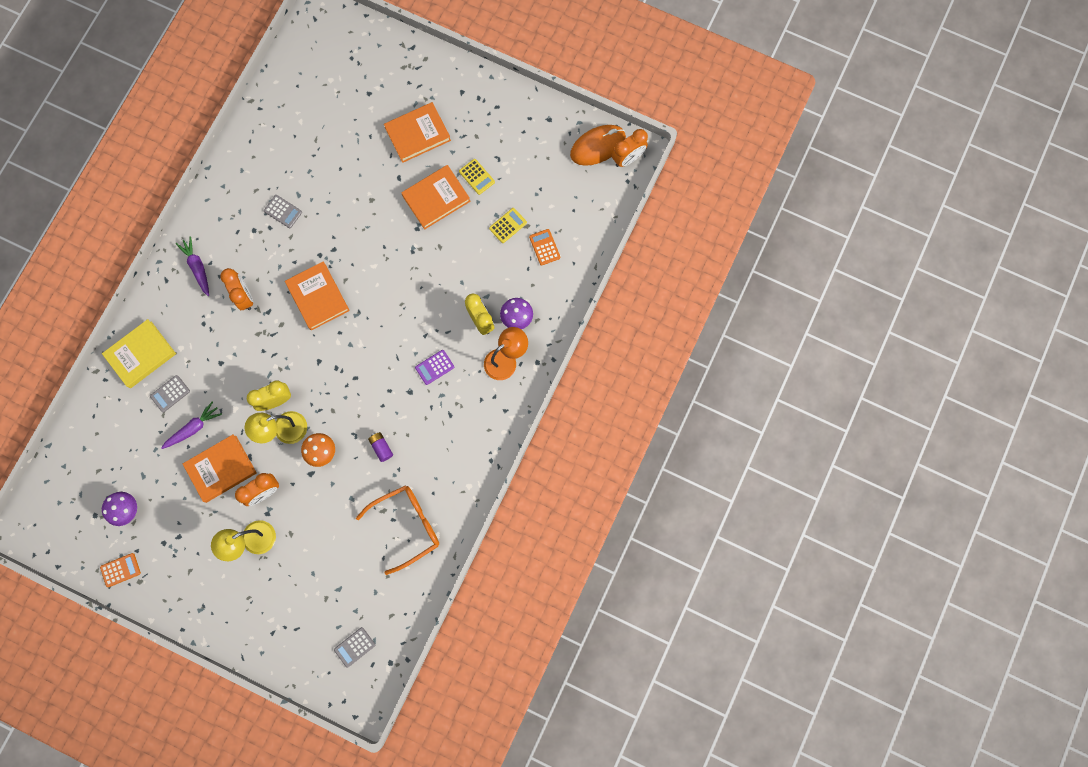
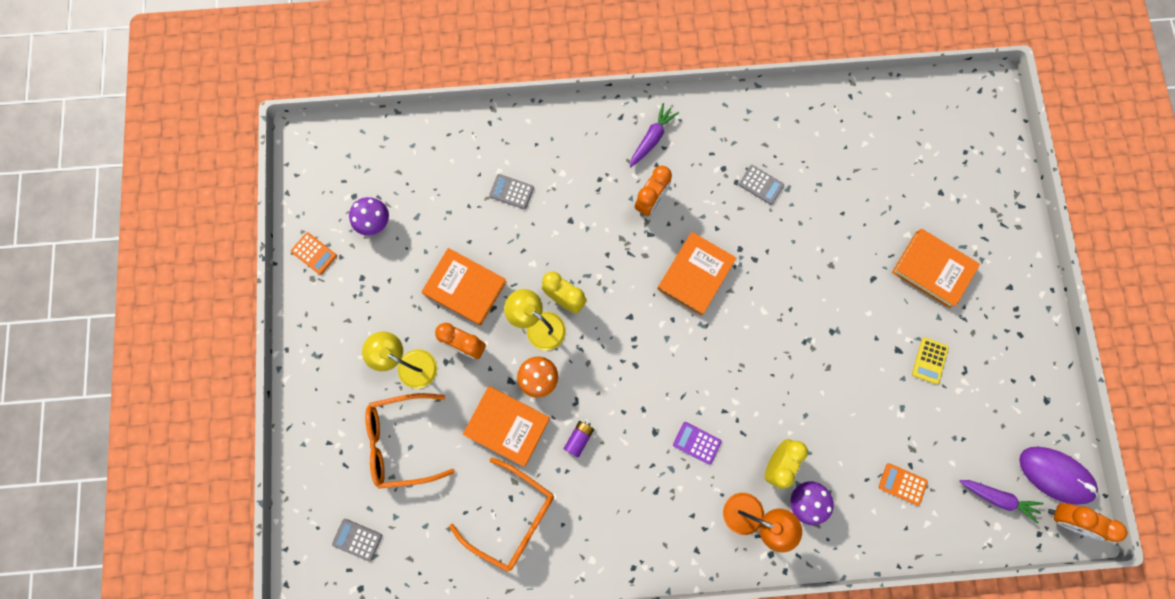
camera: 60 degrees right, 0 degrees up
yellow book [102,319,176,388] -> none
purple carrot [161,401,222,449] -> purple carrot moved to [959,480,1044,524]
grey calculator [264,195,302,228] -> grey calculator turned 60 degrees counterclockwise [739,165,784,205]
orange book [401,165,470,229] -> orange book moved to [463,386,550,467]
yellow calculator [489,208,527,243] -> none
orange calculator [529,229,560,266] -> orange calculator turned 105 degrees counterclockwise [879,463,928,506]
orange mouse [570,125,626,166] -> purple mouse [1019,447,1098,505]
none -> orange glasses [365,393,455,489]

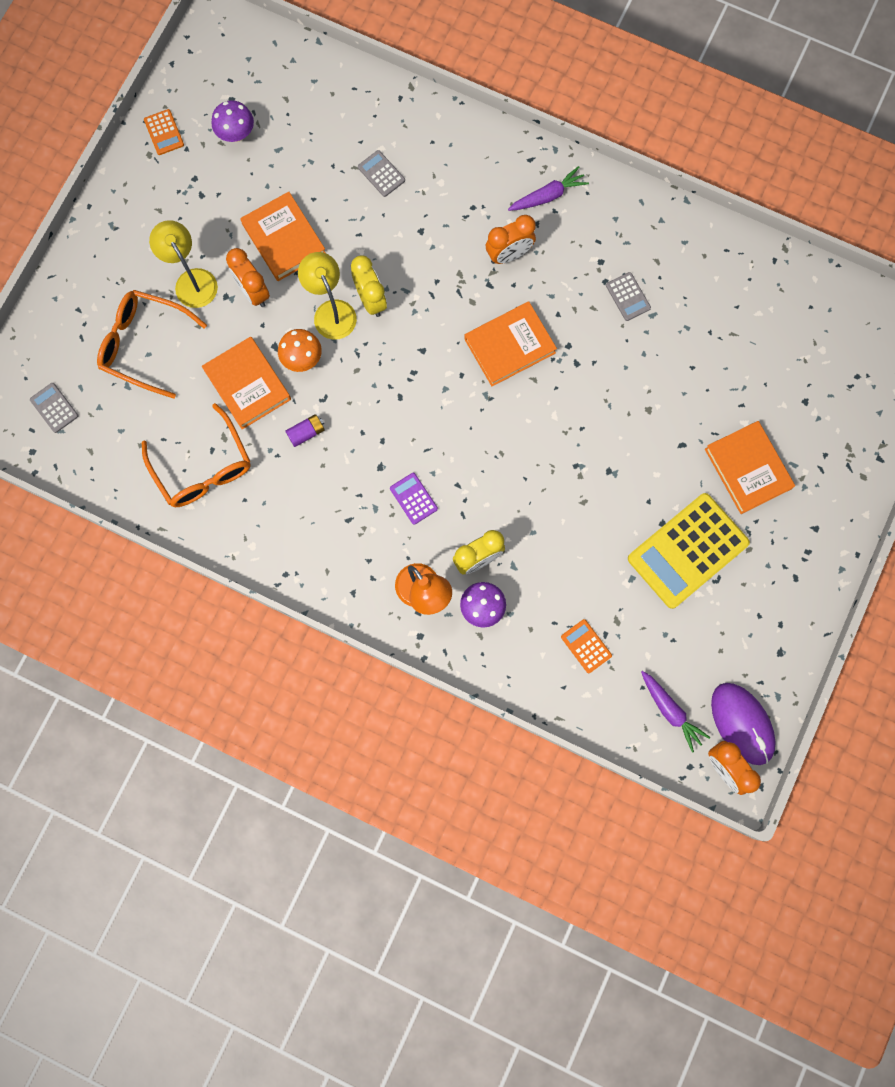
camera: 30 degrees right, 0 degrees up
yellow calculator [912,338,949,384] -> yellow calculator [628,493,750,609], size x2.30

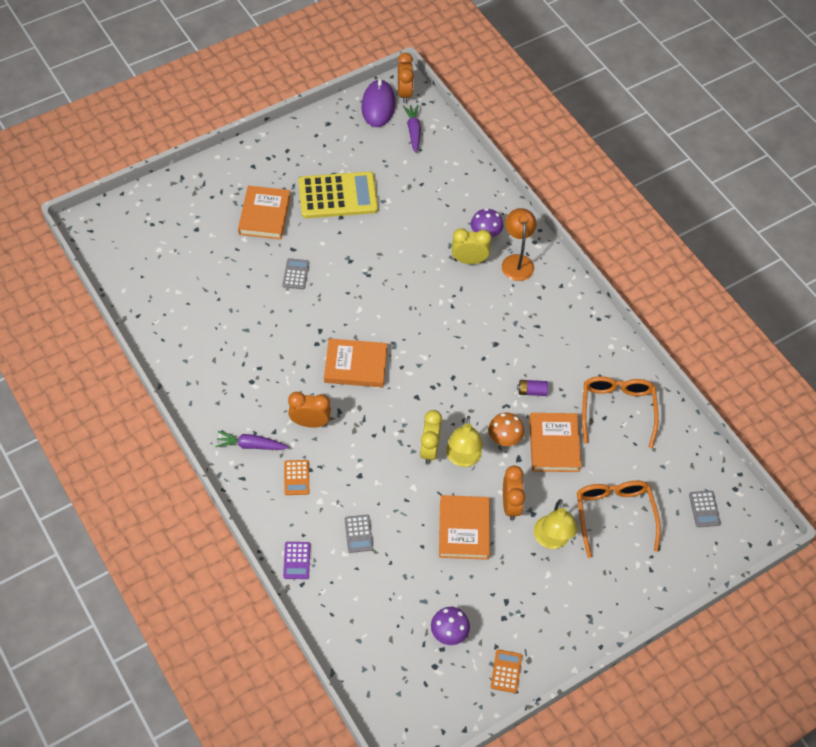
camera: 150 degrees left, 20 degrees down
orange glasses [97,290,207,399] -> orange glasses turned 150 degrees counterclockwise [577,481,661,558]
purple calculator [390,473,438,525] -> purple calculator moved to [283,542,310,579]
orange calculator [561,619,612,673] -> orange calculator moved to [284,460,309,495]
grey calculator [606,272,651,321] -> grey calculator moved to [282,258,309,289]

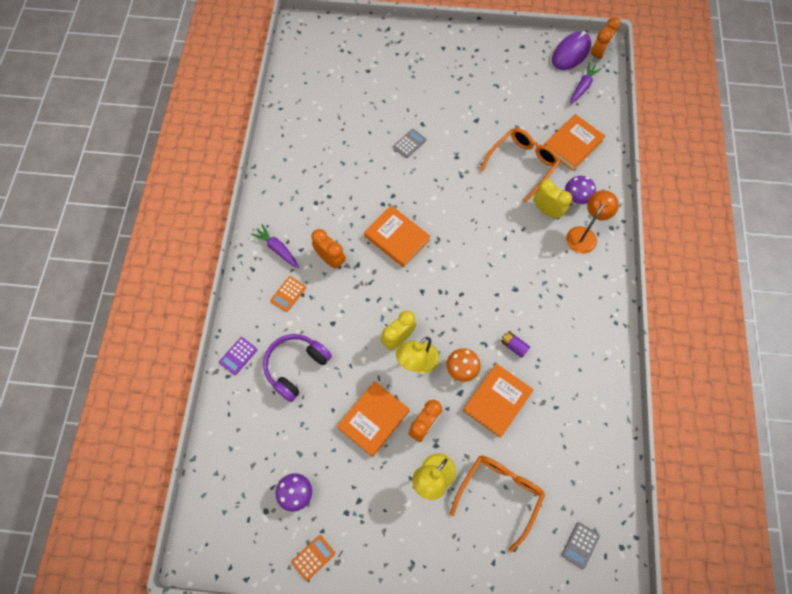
camera: 40 degrees right, 10 degrees up
orange book [238,185,291,240] -> orange book moved to [544,114,605,171]
yellow calculator [298,171,378,218] -> none
grey calculator [345,515,373,553] -> purple headphones [263,334,332,402]
orange glasses [582,376,659,448] -> orange glasses moved to [480,128,560,203]

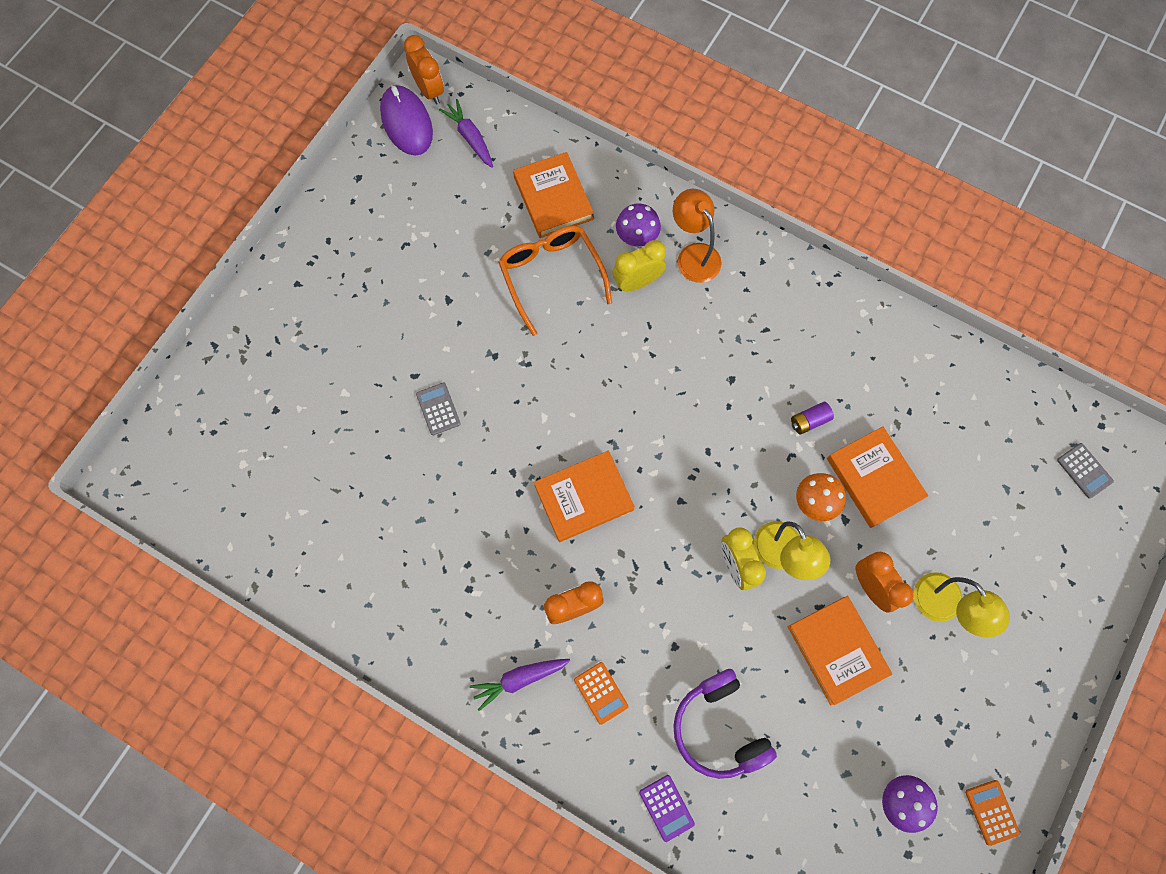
camera: 65 degrees left, 5 degrees up
orange glasses [450,456,545,553] -> none

